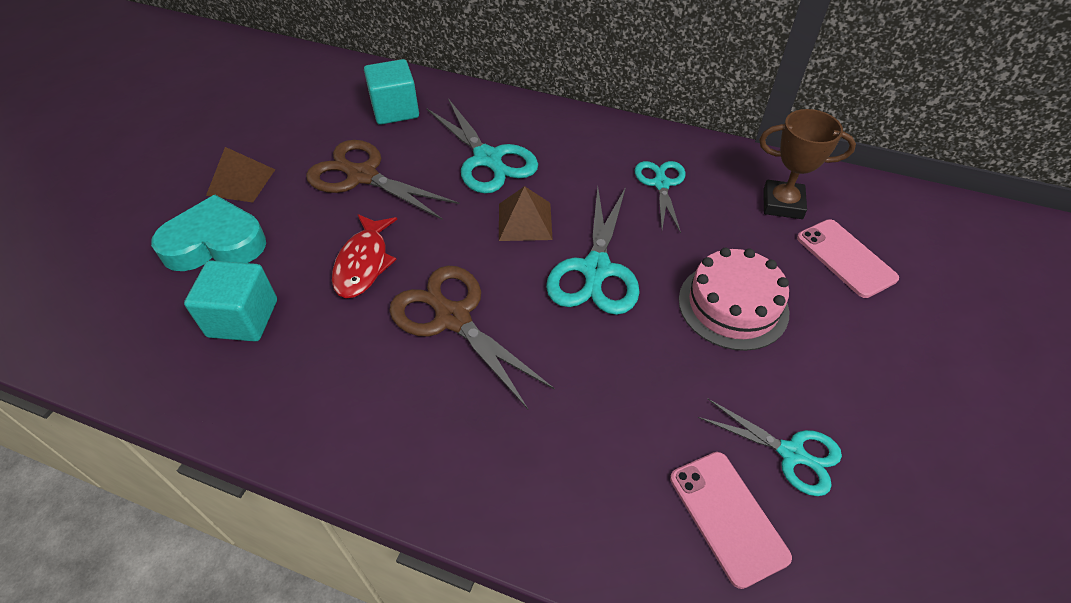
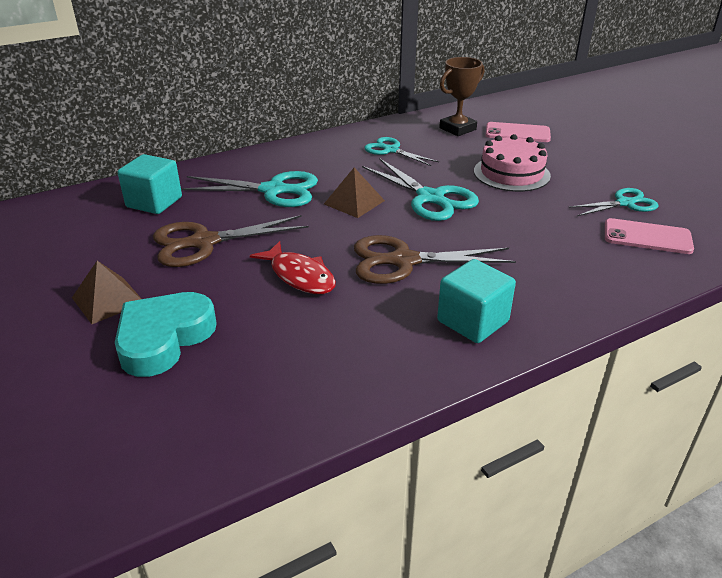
camera: 50 degrees left, 15 degrees down
turquoise cube [184,260,277,342] -> turquoise cube moved to [437,259,516,343]

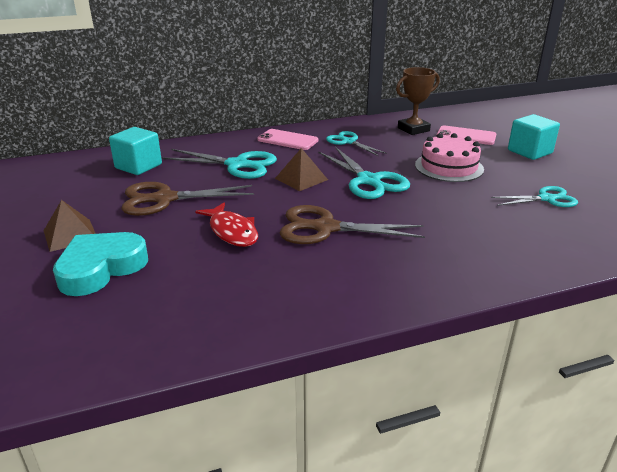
camera: 10 degrees right, 5 degrees down
turquoise cube [437,259,516,343] -> turquoise cube moved to [508,114,560,160]
pink phone [605,218,694,254] -> pink phone moved to [257,129,318,150]

